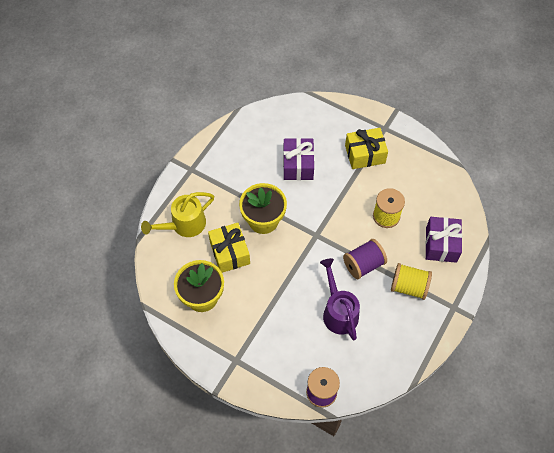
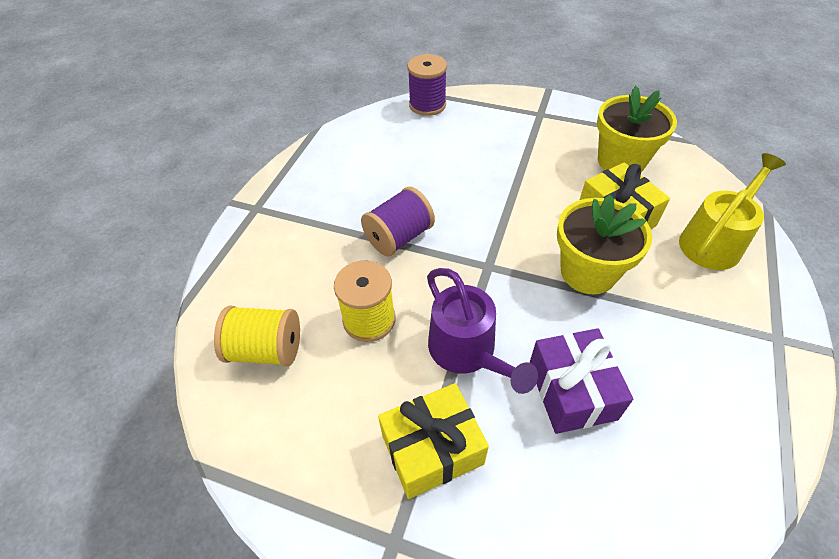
camera: 170 degrees right, 10 degrees down
purple watering can [320,258,360,341] -> purple watering can moved to [427,268,538,394]
yellow spool [391,263,432,300] -> yellow spool moved to [214,306,300,366]
purple gift [425,217,462,263] -> none

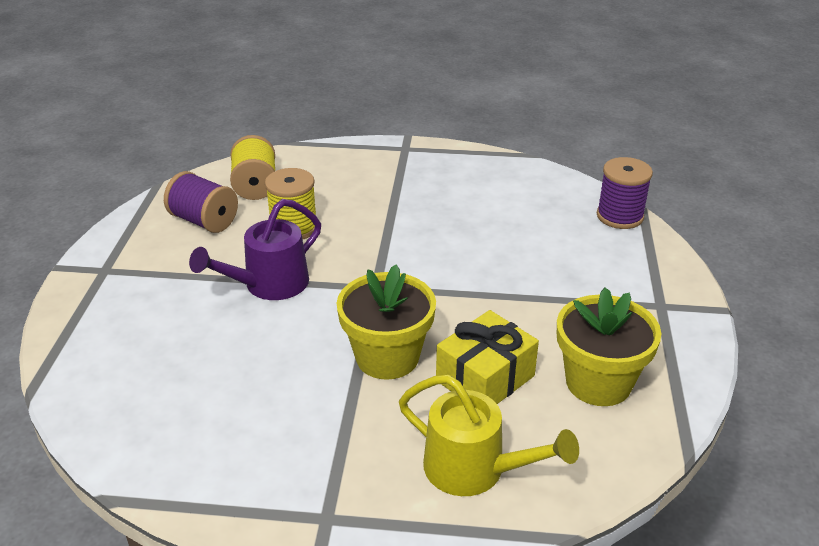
camera: 75 degrees right, 15 degrees down
purple spool [361,187,435,256] -> purple spool moved to [164,171,238,233]
yellow gift [378,383,489,499] -> none
purple gift [530,328,633,434] -> none

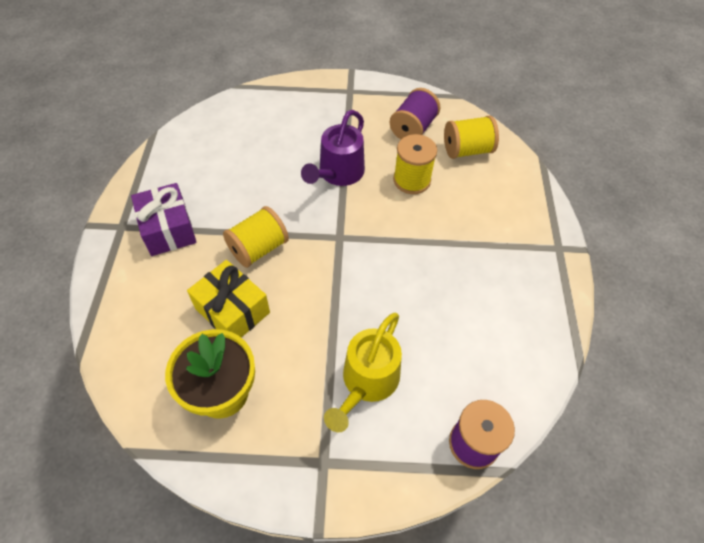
camera: 85 degrees right, 20 degrees up
purple watering can [189,199,321,300] -> purple watering can turned 105 degrees counterclockwise [301,110,365,186]
yellow flower pot [337,264,436,380] -> yellow spool [223,206,289,268]
yellow watering can [399,375,579,496] -> yellow watering can moved to [324,313,402,432]
none -> purple gift [131,183,197,256]

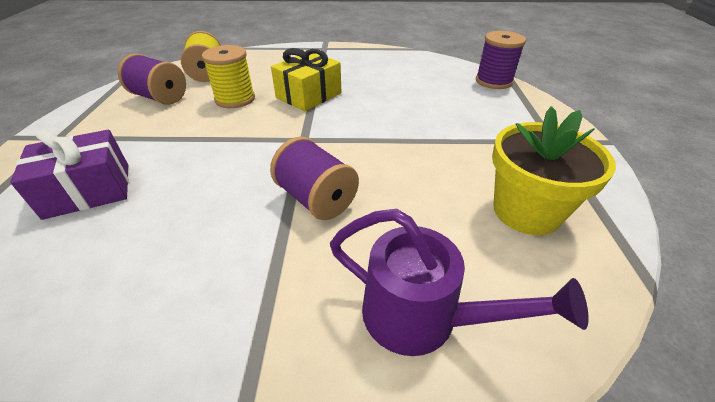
camera: 90 degrees left, 15 degrees down
purple gift [131,183,197,256] -> purple gift moved to [10,128,129,220]
yellow gift [187,260,270,337] -> yellow gift moved to [271,48,341,111]
yellow spool [223,206,289,268] -> purple spool [270,137,359,220]
purple watering can [301,110,365,186] -> purple watering can moved to [330,209,589,356]
yellow watering can [324,313,402,432] -> none

